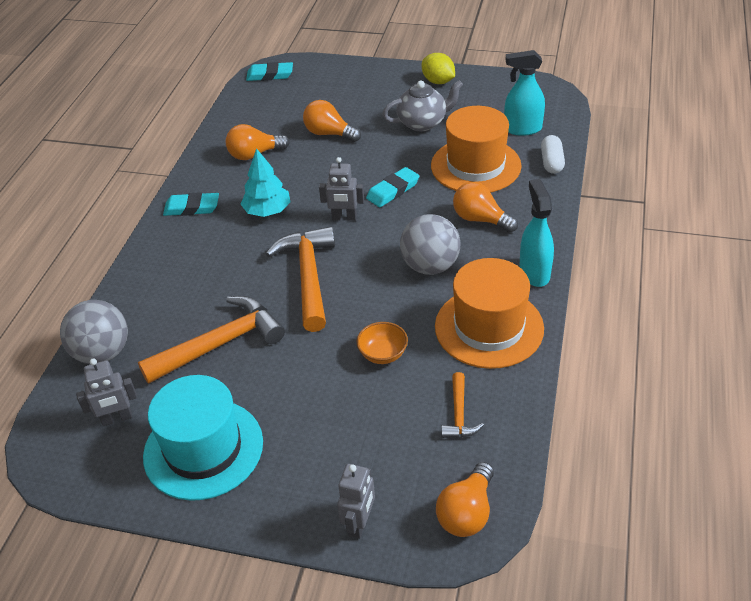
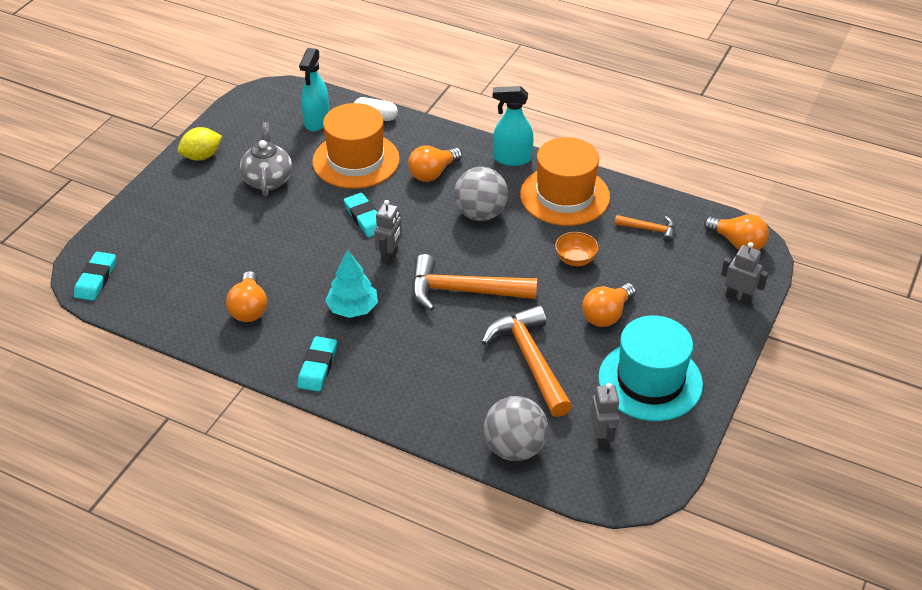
camera: 80 degrees left, 0 degrees up
orange light bulb [303,100,361,142] -> orange light bulb moved to [582,283,636,327]

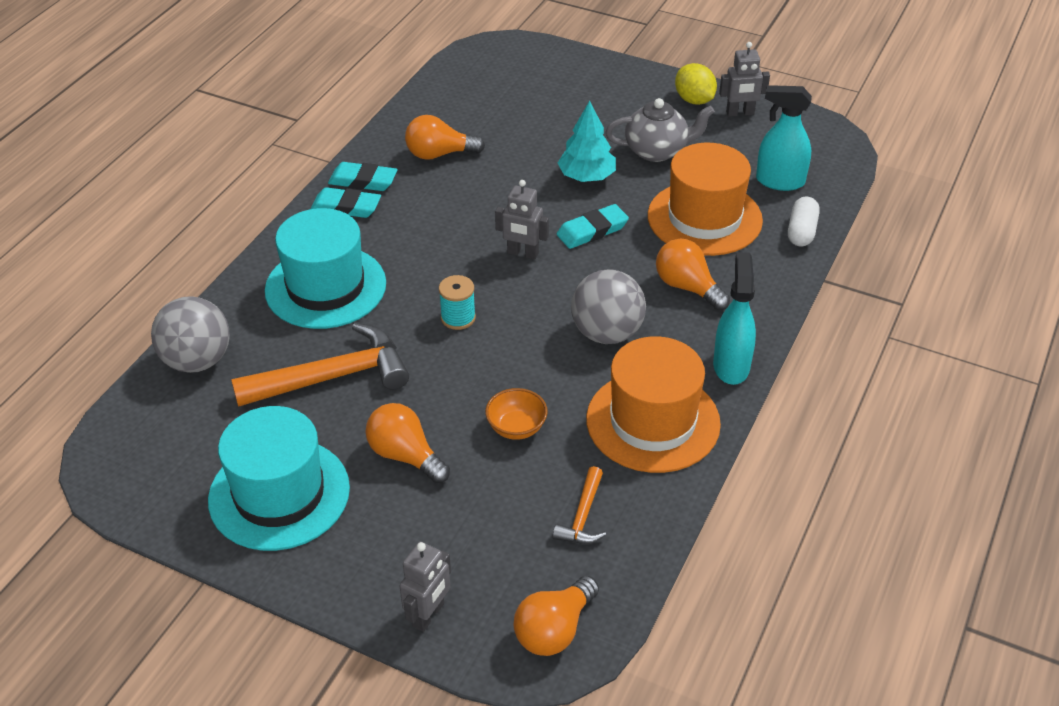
camera: 90 degrees right, 0 degrees up
turquoise eraser [74,252,116,301] -> turquoise eraser moved to [328,162,398,191]
turquoise tree [325,250,378,318] -> turquoise tree moved to [558,101,616,182]
orange hammer [412,254,537,311] -> turquoise spool [439,275,476,330]
grey robot [591,383,620,450] -> grey robot moved to [719,42,770,117]
none -> turquoise hat [265,208,386,329]

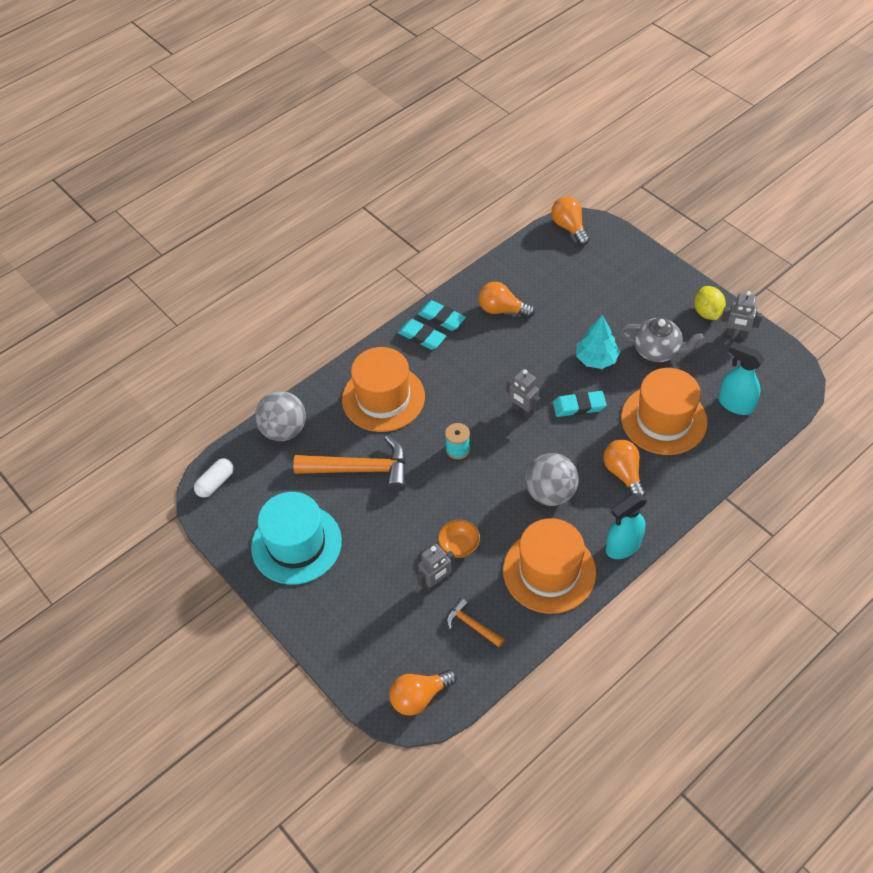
camera: 25 degrees right, 10 degrees up
turquoise hat [265,208,386,329] -> orange hat [342,347,425,432]
orange light bulb [366,403,450,483] -> orange light bulb moved to [551,197,590,245]
grey robot [400,542,451,632] -> grey robot moved to [417,544,455,592]
orange hammer [553,466,606,544] -> orange hammer turned 90 degrees clockwise [447,598,505,647]
turquoise spray bottle [713,252,756,385] -> turquoise spray bottle turned 150 degrees counterclockwise [606,493,647,559]
white capsule [788,197,820,246] -> white capsule moved to [194,458,234,497]

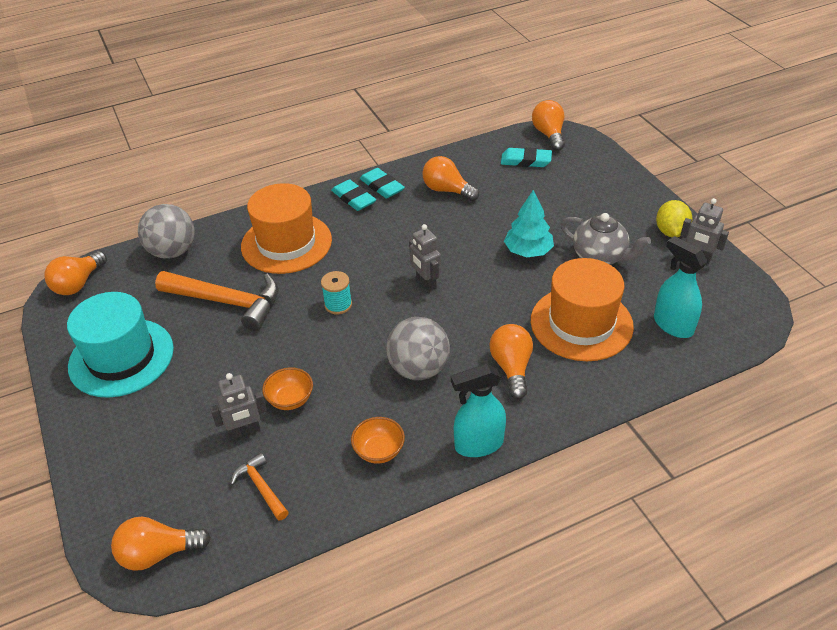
camera: 15 degrees right, 10 degrees down
white capsule [194,458,234,497] -> orange light bulb [44,251,107,295]
orange hat [503,518,596,614] -> orange bowl [351,417,405,464]
turquoise eraser [553,391,607,417] -> turquoise eraser moved to [501,148,552,167]

